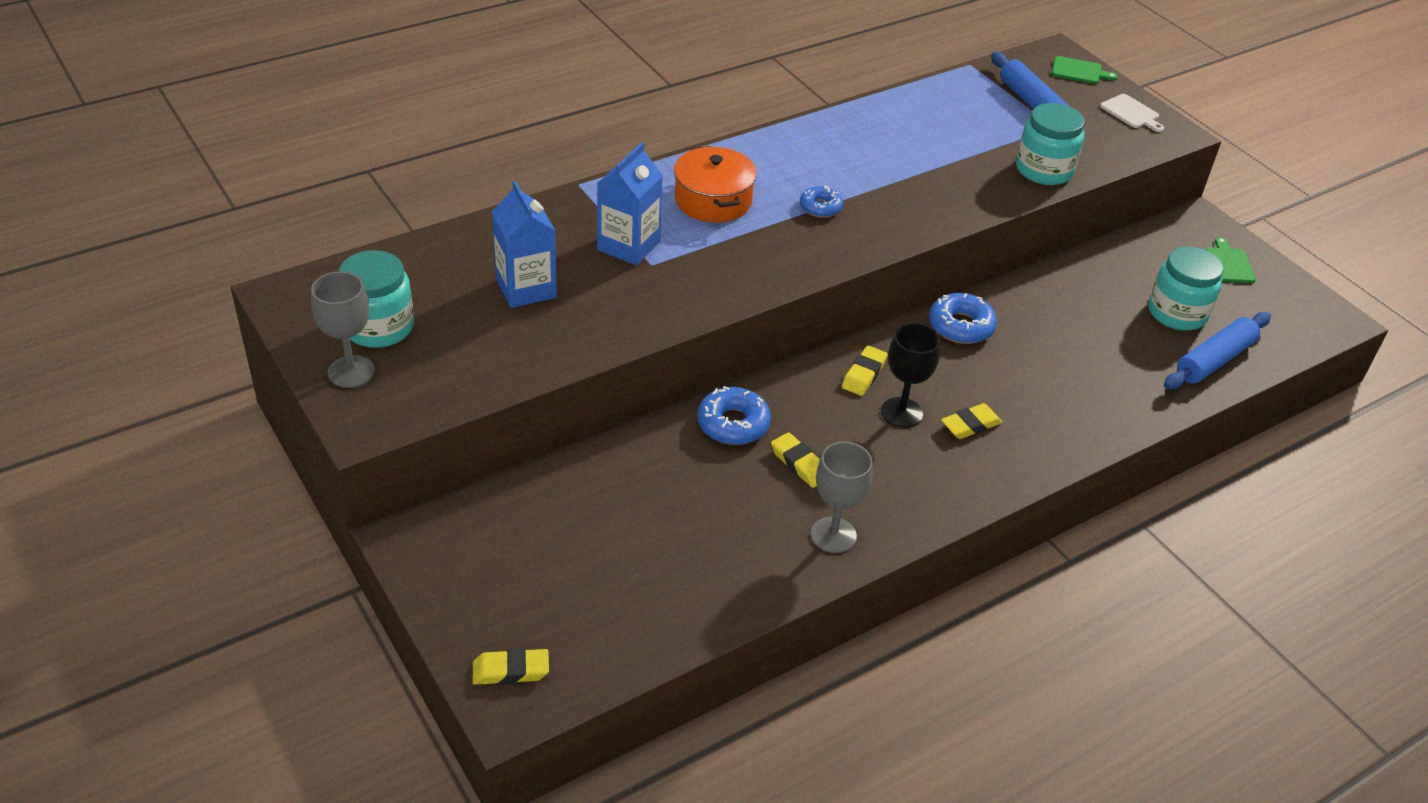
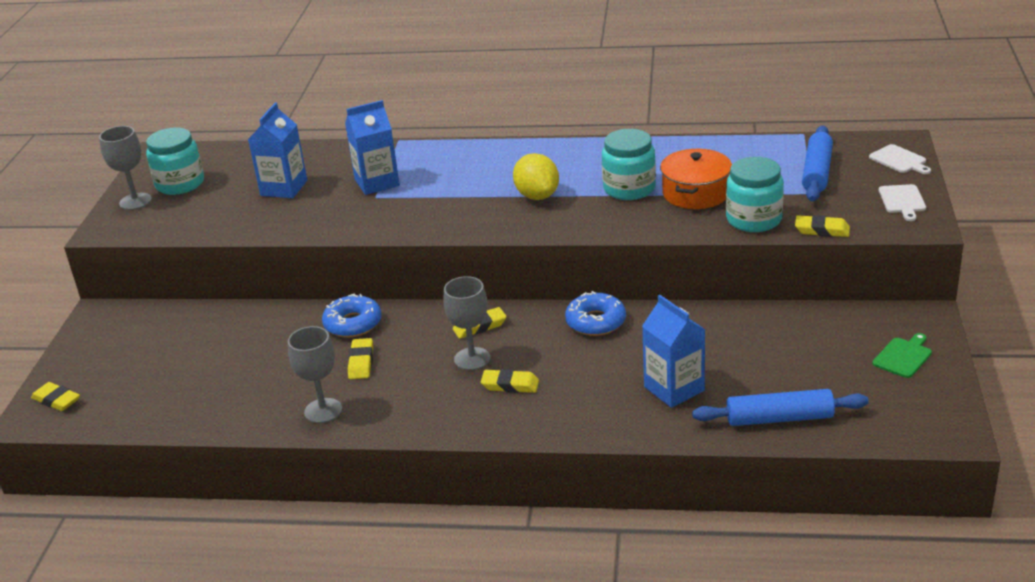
camera: 45 degrees right, 10 degrees down
orange pot [674,146,757,223] -> orange pot moved to [660,149,732,209]
blue donut [800,186,843,218] -> yellow lemon [513,153,559,200]
black goblet [881,323,941,428] -> grey goblet [443,276,490,370]
green cutting board [1052,56,1118,84] -> white cutting board [869,144,931,174]
turquoise jar [1148,247,1224,331] -> turquoise jar moved to [602,129,656,200]
none -> blue carton [642,295,705,408]
none -> yellow eraser [795,215,850,237]

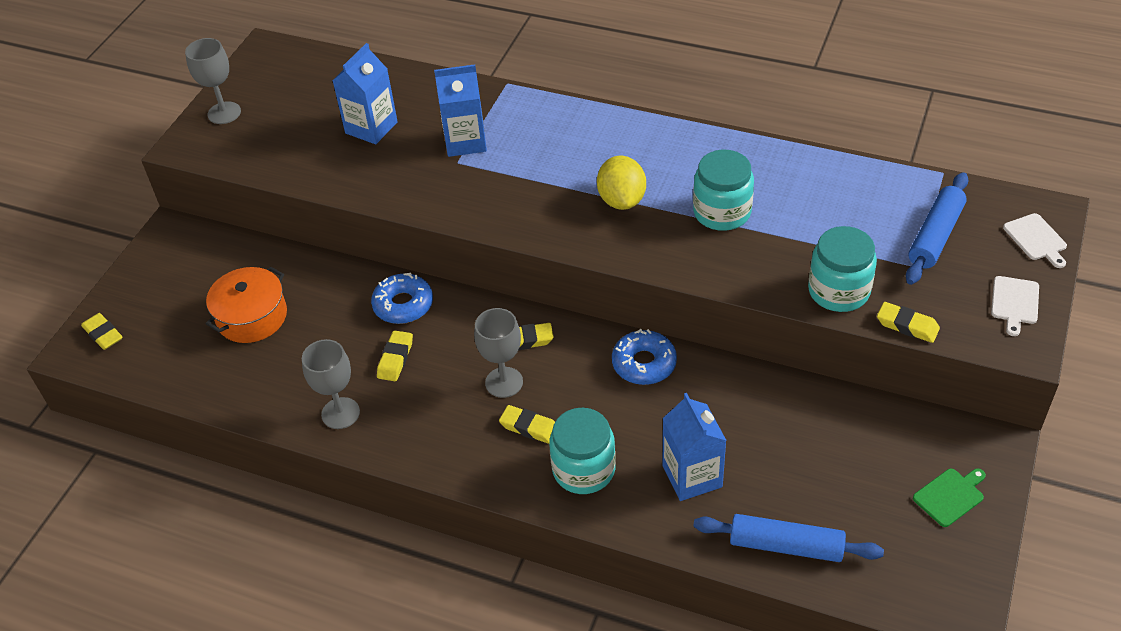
camera: 15 degrees right, 15 degrees up
turquoise jar [146,127,204,195] -> turquoise jar moved to [549,408,616,494]
orange pot [660,149,732,209] -> orange pot moved to [206,267,287,343]

